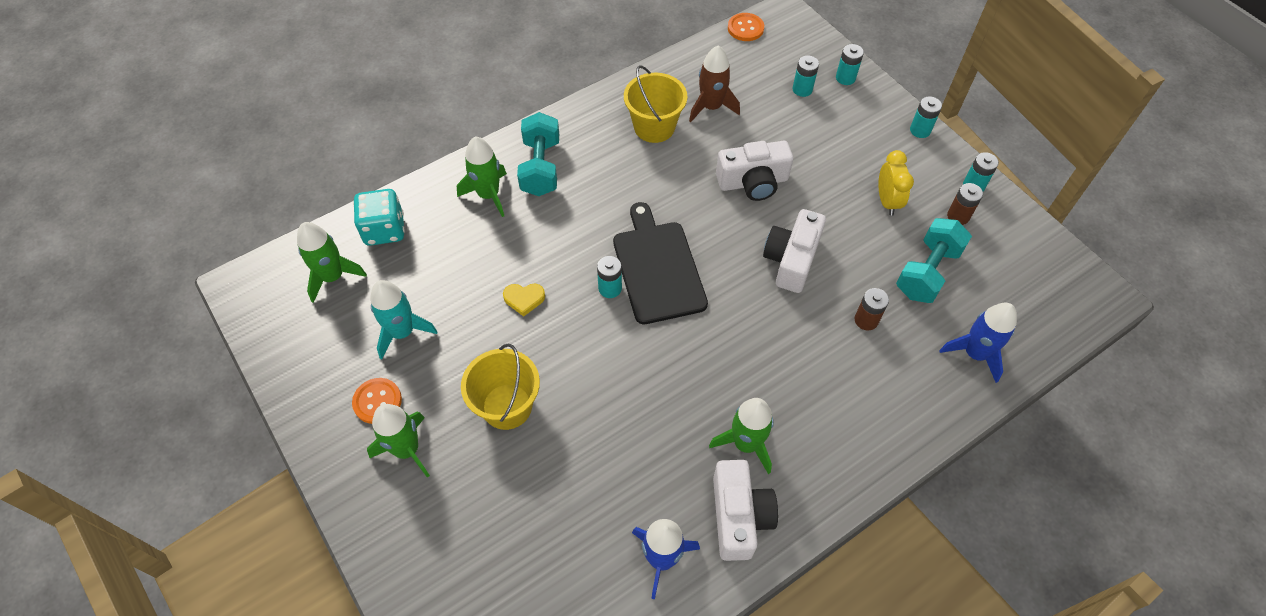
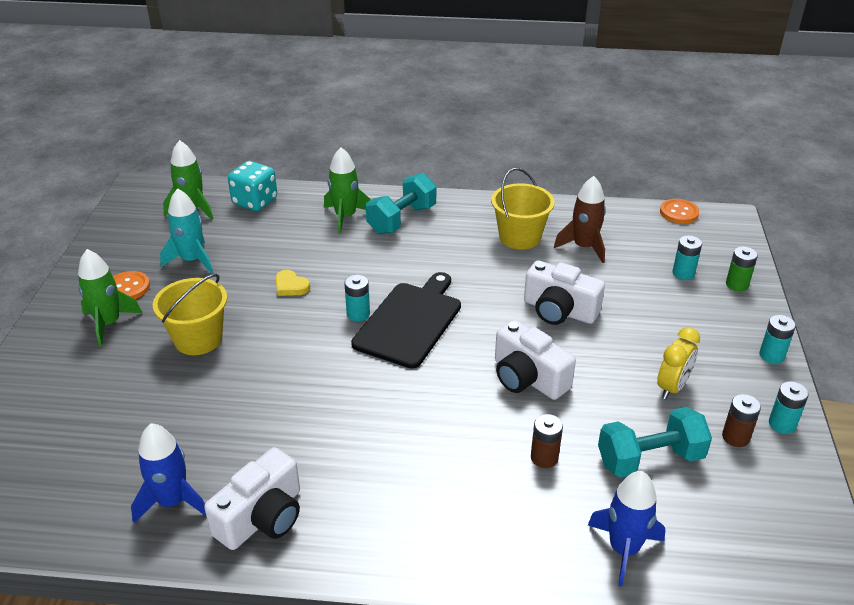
camera: 40 degrees right, 20 degrees down
green rocket [709,398,774,474] -> none
white camera [763,209,826,293] -> white camera turned 105 degrees counterclockwise [495,320,576,400]
turquoise battery [836,44,864,85] -> green battery [726,246,758,291]

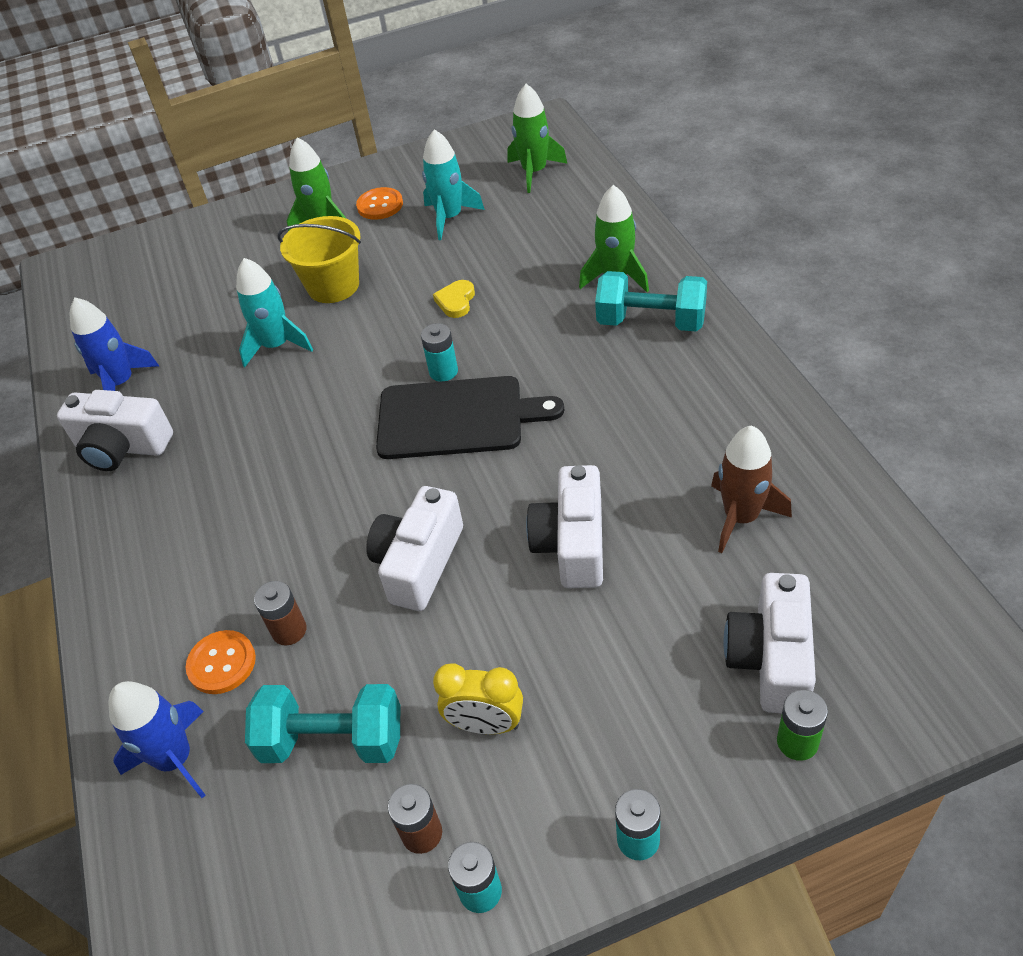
camera: 70 degrees right, 10 degrees up
turquoise dice [228,161,277,211] -> none
yellow bucket [491,168,555,250] -> none
turquoise dumbbell [598,407,712,478] -> turquoise dumbbell turned 45 degrees counterclockwise [245,684,400,763]
orange button [660,199,699,224] -> orange button moved to [186,630,256,694]
turquoise battery [673,235,702,280] -> white camera [723,573,816,713]
none -> turquoise rocket [236,258,313,367]

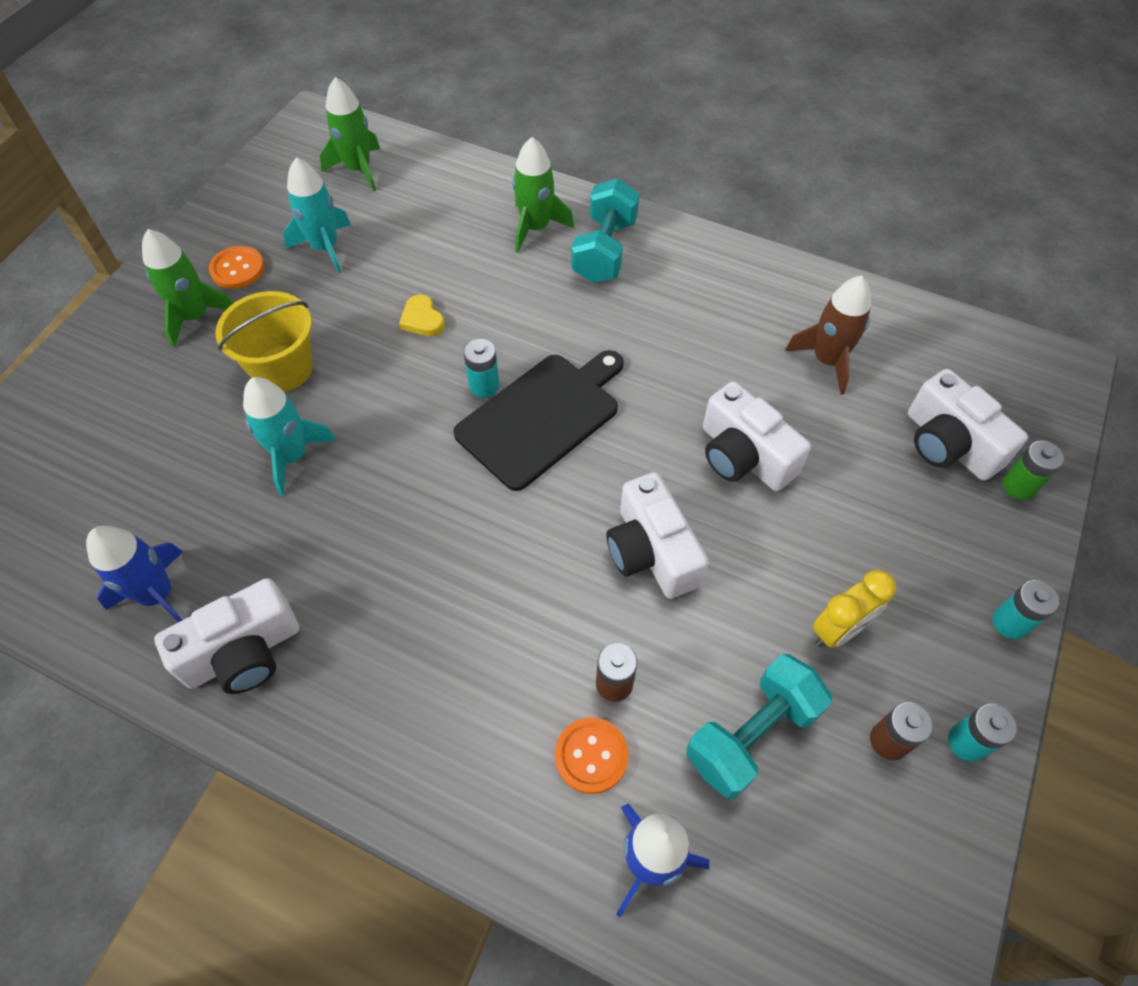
camera: 50 degrees left, 10 degrees up
turquoise dumbbell [595,271,707,331] -> turquoise dumbbell turned 45 degrees counterclockwise [572,178,639,283]

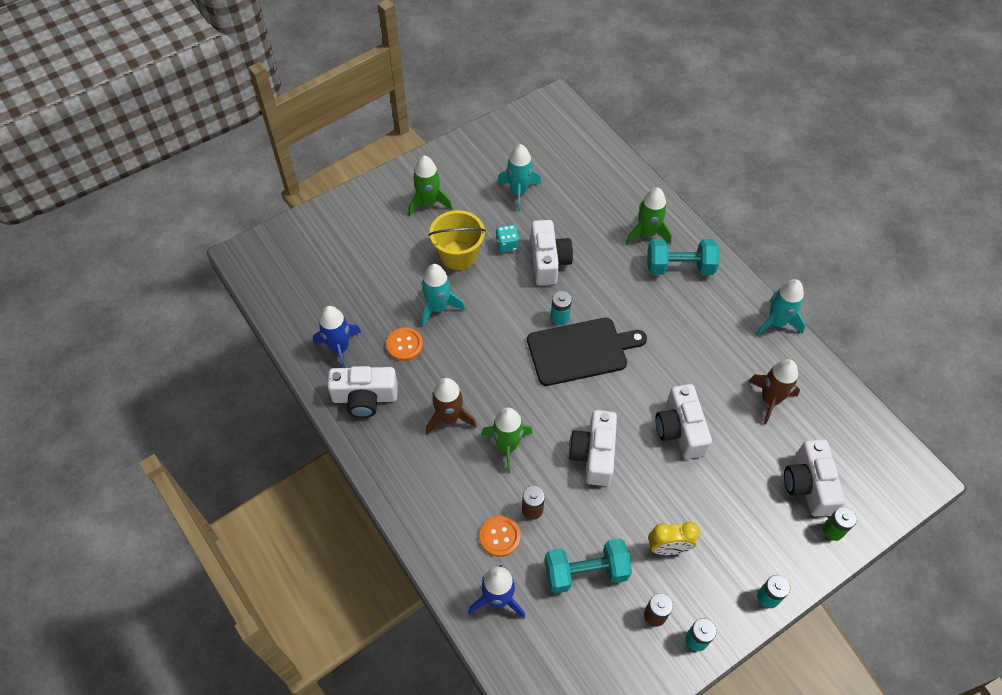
camera: 30 degrees right, 0 degrees up
orange button [209,246,264,289] -> orange button moved to [386,327,423,361]
green rocket [320,77,380,191] -> green rocket moved to [481,408,533,474]
yellow heart [399,295,445,336] -> white camera [531,220,573,285]
turquoise dumbbell [572,178,639,283] -> turquoise dumbbell turned 45 degrees clockwise [647,239,719,275]
none -> brown rocket [426,378,477,435]
none -> turquoise dice [496,225,519,253]
none -> turquoise rocket [756,279,806,336]

